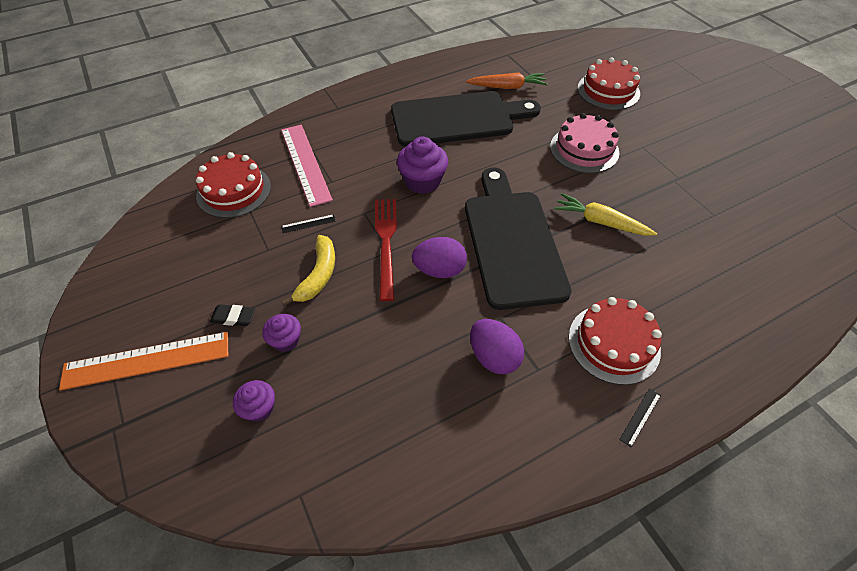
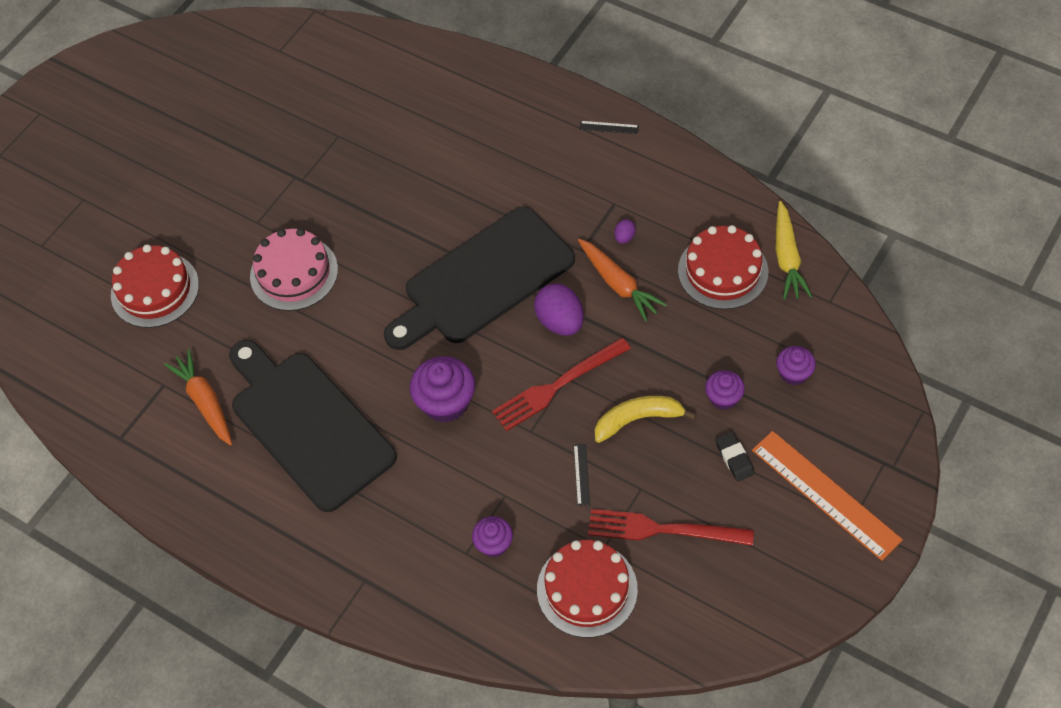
camera: 115 degrees left, 5 degrees up
pink ruler [281,125,333,207] -> purple cupcake [472,516,513,557]
black ruler [281,214,336,233] -> black ruler turned 45 degrees clockwise [574,444,590,506]
purple egg [470,319,524,374] -> purple egg [615,219,636,244], size x0.47
yellow carrot [554,193,657,235] -> yellow carrot moved to [776,201,812,300]
red cake [568,297,662,385] -> red cake moved to [678,225,768,309]
none -> orange carrot [578,239,667,321]
none -> red fork [588,509,754,546]

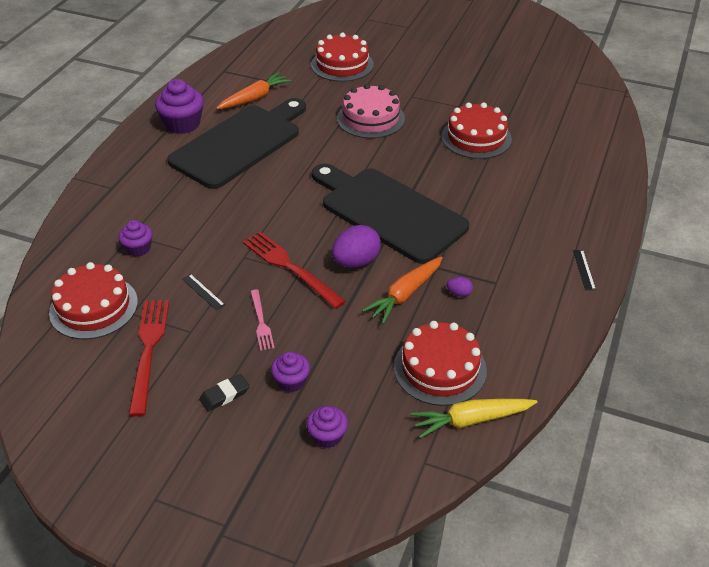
camera: 75 degrees right, 15 degrees down
purple cupcake [410,356,475,423] -> purple cupcake moved to [155,79,204,134]
black ruler [574,444,590,506] -> black ruler turned 60 degrees clockwise [182,274,225,310]
yellow banana [595,396,697,443] -> pink fork [250,290,275,351]
orange ruler [752,431,903,561] -> none
none -> red cake [442,102,512,159]

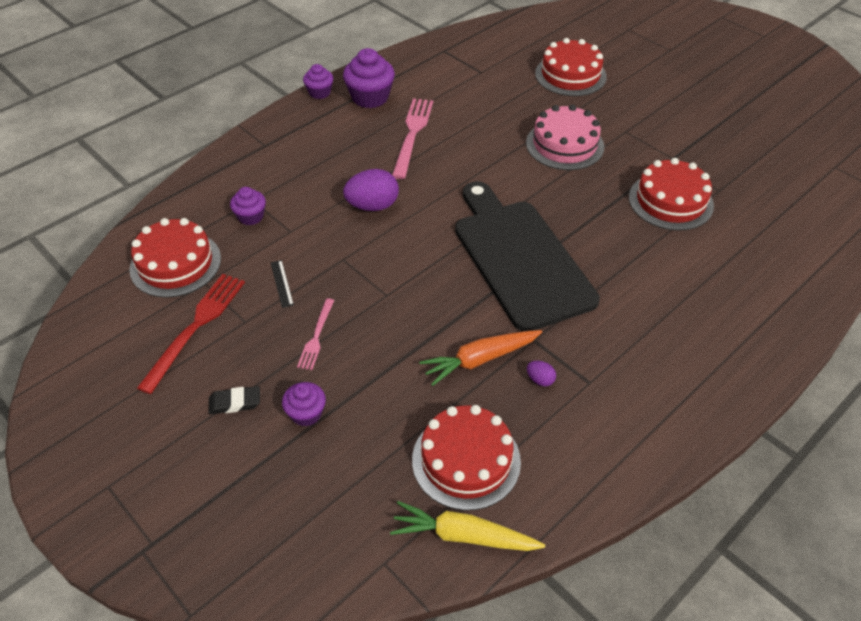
camera: 25 degrees right, 5 degrees up
black cutting board [167,98,306,189] -> pink fork [392,98,433,179]
orange carrot [216,72,292,109] -> none
red fork [243,231,346,309] -> none
purple cupcake [307,406,348,448] -> purple cupcake moved to [303,64,333,99]
purple egg [332,225,381,268] -> purple egg moved to [343,169,399,211]
black ruler [573,250,596,290] -> none

